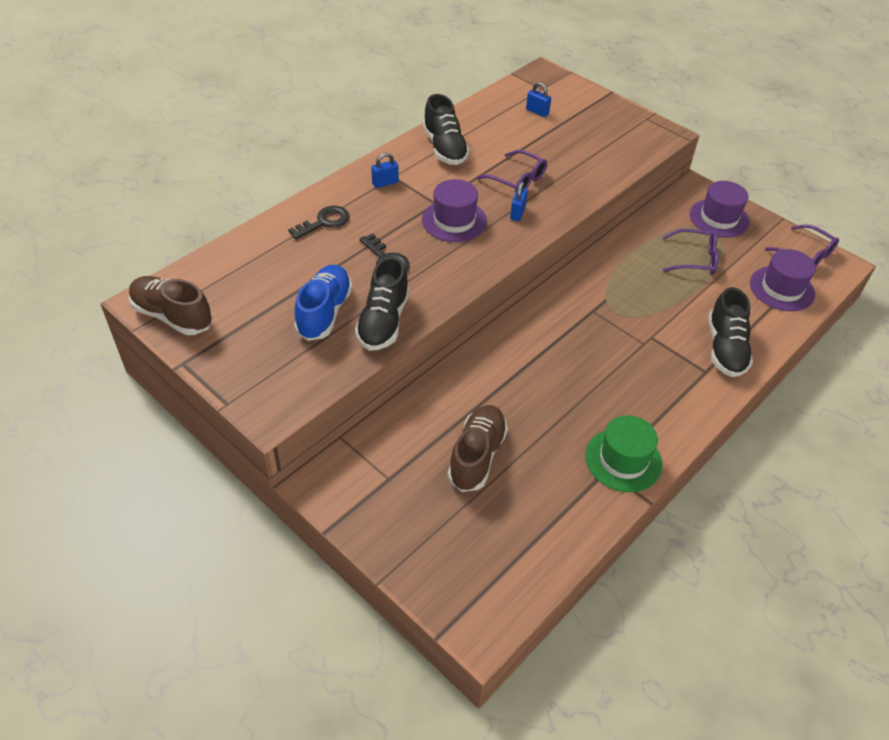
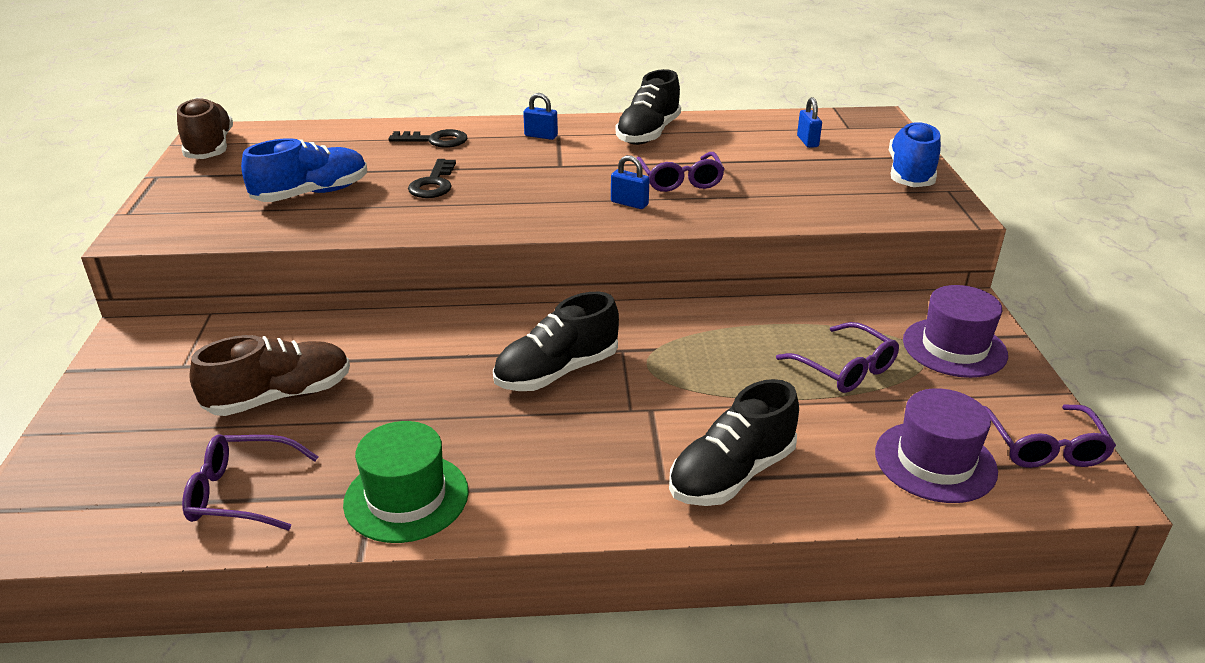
camera: 45 degrees right, 15 degrees down
black shoe [355,256,409,351] -> black shoe moved to [493,292,619,391]
purple hat [422,179,487,242] -> none
blue padlock [510,182,528,221] -> blue padlock turned 60 degrees clockwise [611,155,650,209]
none -> purple glasses [182,435,318,531]
none -> blue shoe [889,121,941,187]

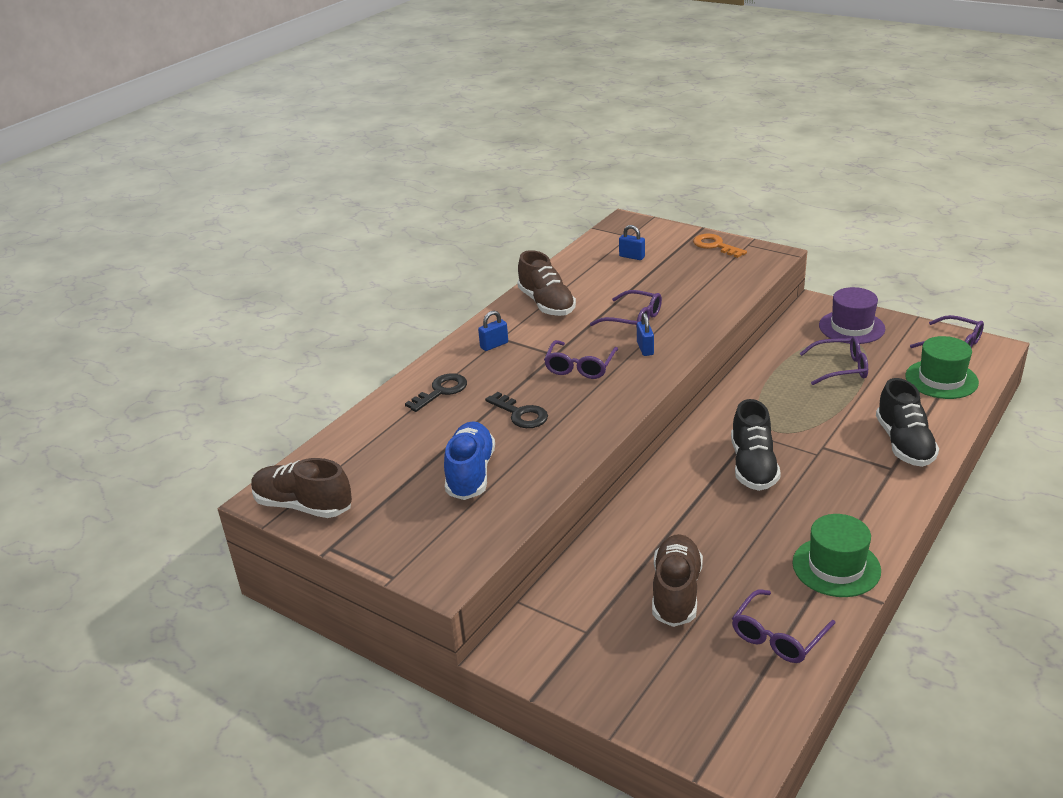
camera: 50 degrees left, 0 degrees up
blue padlock [611,155,650,209] -> blue padlock turned 75 degrees counterclockwise [637,313,654,356]
black shoe [616,69,681,145] -> brown shoe [517,250,576,316]
purple hat [875,388,998,503] -> green hat [905,336,979,399]
blue shoe [889,121,941,187] -> orange key [693,234,747,258]
none -> purple glasses [544,340,618,379]

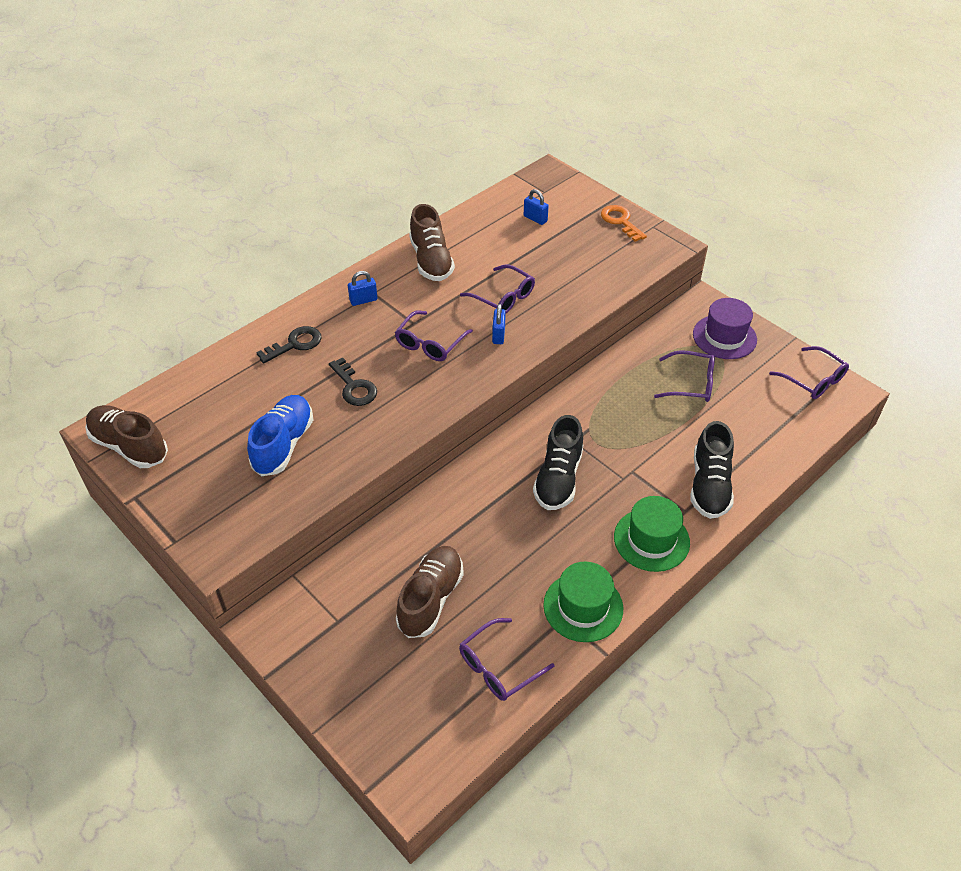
camera: 10 degrees right, 15 degrees up
green hat [905,336,979,399] -> green hat moved to [614,496,690,572]

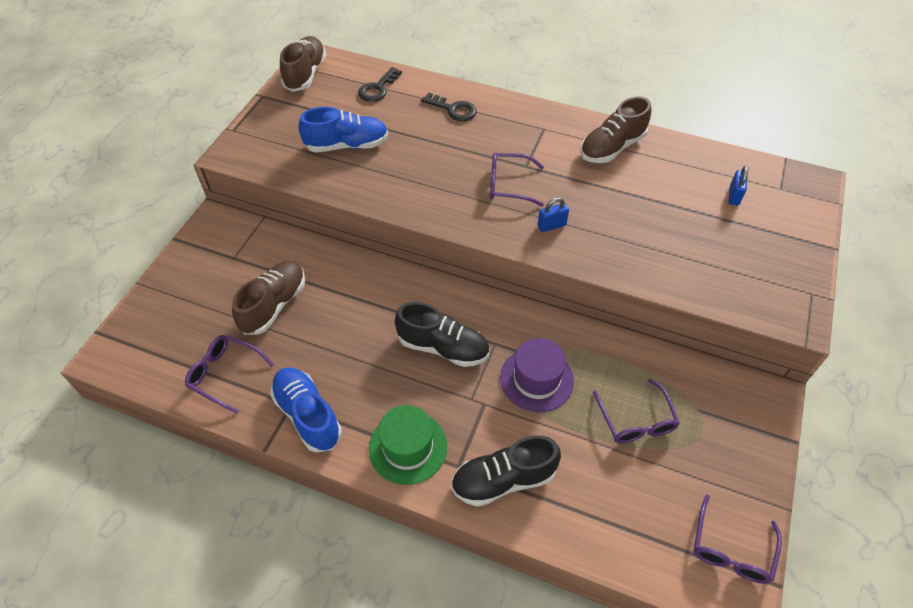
camera: 65 degrees right, 5 degrees up
black key [329,358,377,406] -> black key moved to [358,67,402,102]
blue padlock [348,271,377,306] -> none
brown shoe [396,546,464,638] -> brown shoe turned 60 degrees counterclockwise [232,261,306,335]
purple glasses [460,264,535,313] -> none
black shoe [533,415,583,510] -> black shoe turned 150 degrees counterclockwise [395,302,489,367]
green hat [543,561,623,642] -> blue shoe [270,368,342,453]
orange key [601,205,647,242] -> none
purple hat [693,298,757,359] -> purple hat moved to [500,338,574,412]

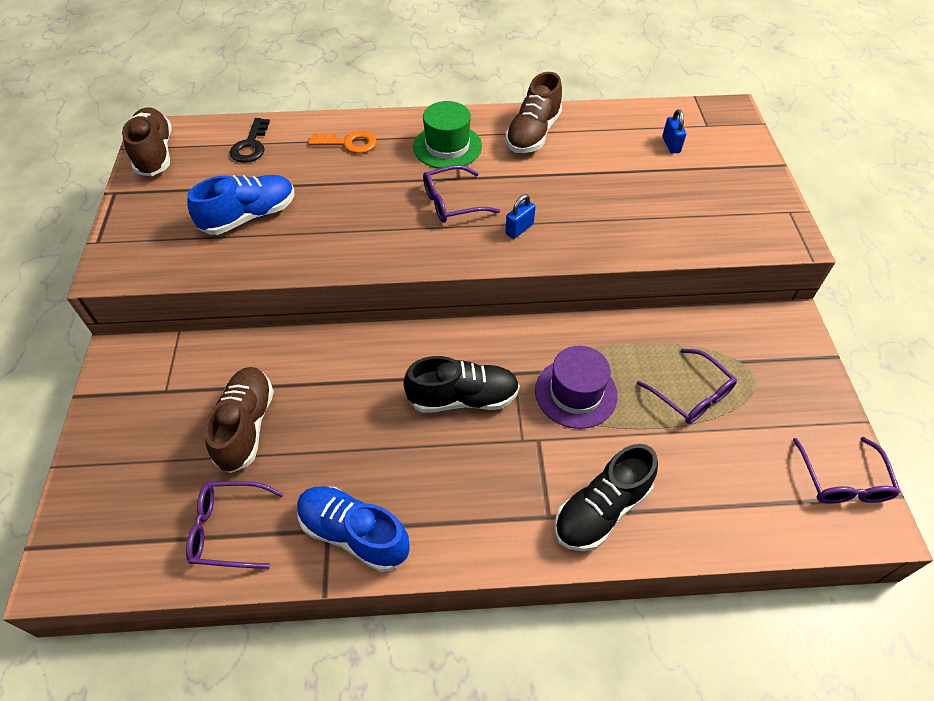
camera: 25 degrees left, 0 degrees up
green hat [369,405,447,485] -> green hat moved to [413,101,482,169]
black key [421,92,477,121] -> orange key [308,131,377,154]

